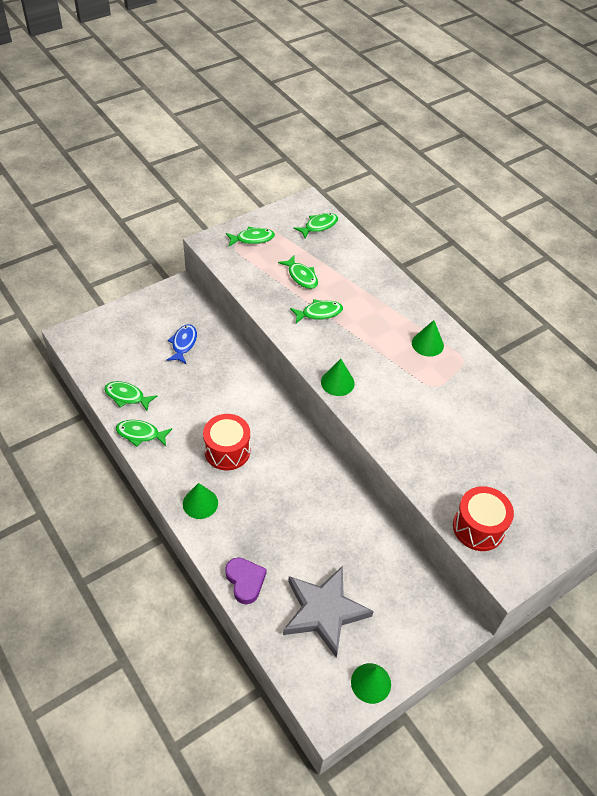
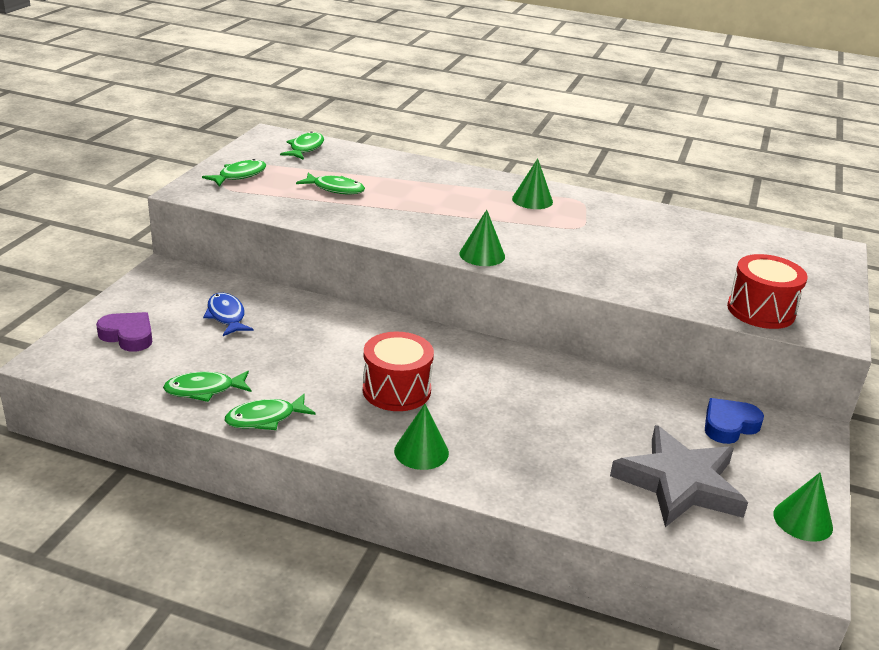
camera: 35 degrees left, 20 degrees down
purple heart [225,557,267,604] -> purple heart moved to [96,312,152,352]
green fish [290,299,343,323] -> none
none -> blue heart [705,398,764,444]

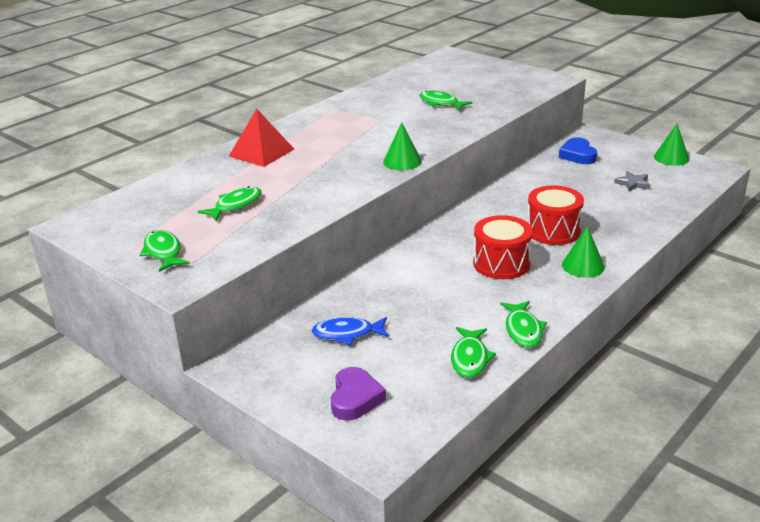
camera: 65 degrees left, 0 degrees up
purple heart [96,312,152,352] -> purple heart turned 135 degrees clockwise [330,367,386,421]
green fish [280,131,324,160] -> green fish moved to [419,90,473,111]
green cone [512,158,553,209] -> none
grey star [610,425,748,527] -> grey star [614,171,651,192], size x0.41
red drum [727,254,808,329] -> red drum moved to [528,185,584,245]
none -> red pyramid [229,109,294,167]

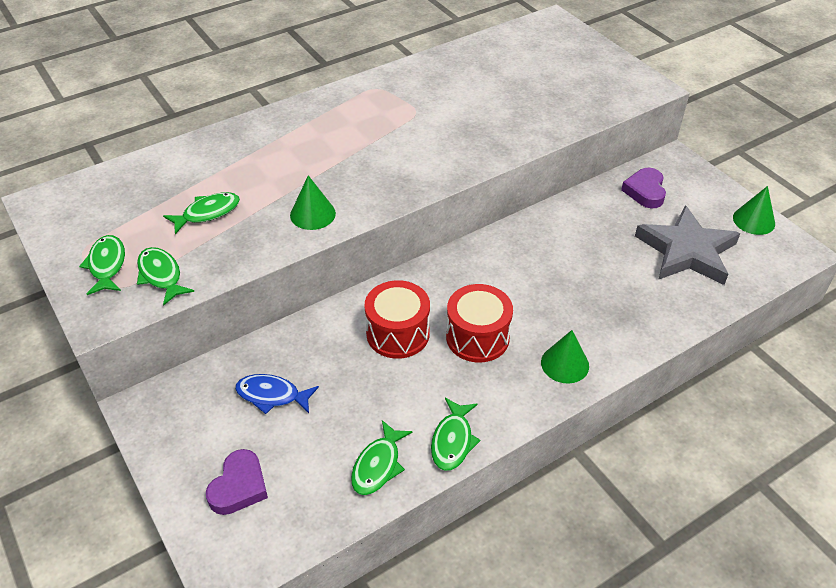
camera: 15 degrees right, 15 degrees up
red pyramid [229,109,294,167] -> none
green cone [383,122,422,170] -> green cone moved to [290,175,336,230]
green fish [419,90,473,111] -> green fish moved to [137,247,194,306]
red drum [528,185,584,245] -> red drum moved to [364,280,430,359]
blue heart [559,137,597,164] -> purple heart [621,168,666,208]
grey star [614,171,651,192] -> grey star [635,205,740,285], size x2.43

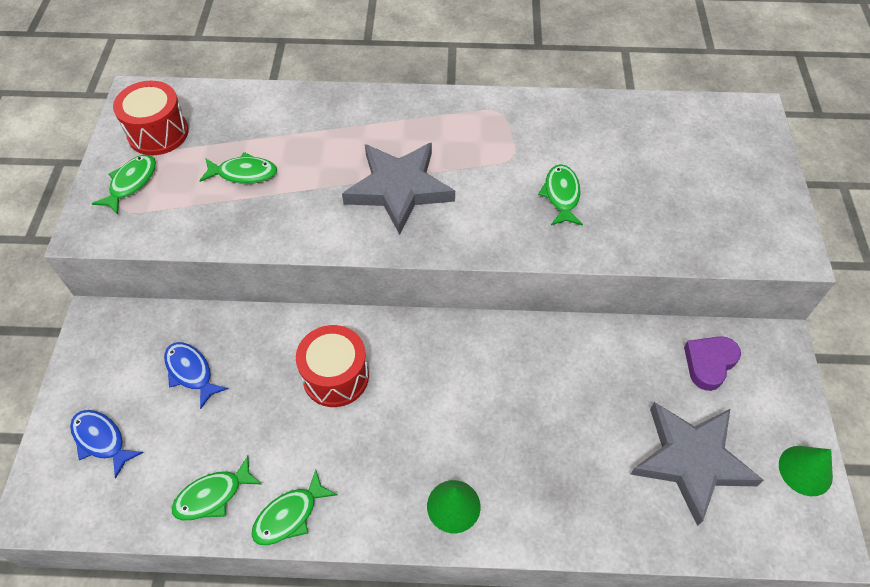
camera: 35 degrees right, 10 degrees up
green fish [137,247,194,306] -> green fish moved to [538,164,583,225]
purple heart [206,449,268,515] -> blue fish [70,410,143,478]
green cone [290,175,336,230] -> none
red drum [446,284,513,363] -> red drum moved to [113,81,189,155]
none -> grey star [342,143,455,235]

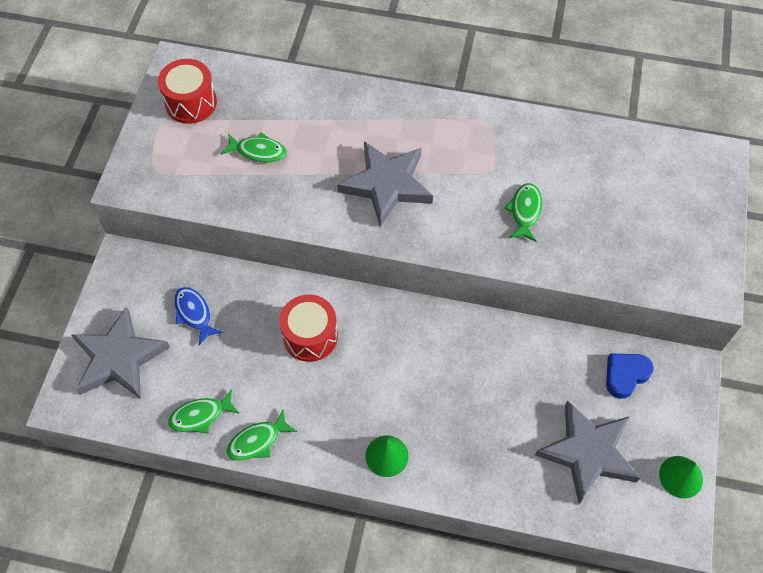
camera: 10 degrees right, 5 degrees up
blue fish [70,410,143,478] -> grey star [71,307,170,399]
green fish [92,155,156,215] -> none
purple heart [684,336,741,391] -> blue heart [606,354,654,399]

